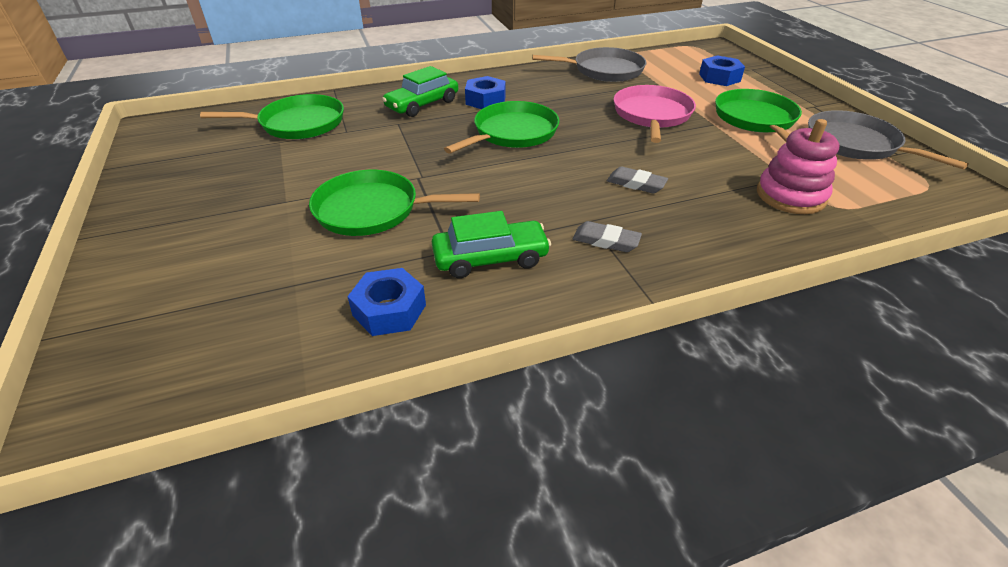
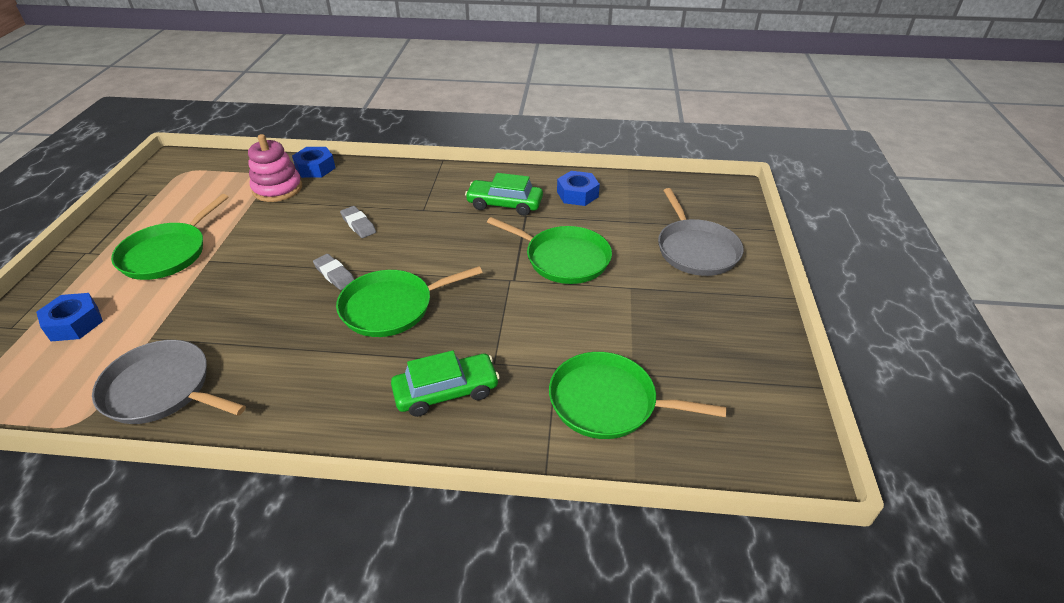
camera: 155 degrees left, 0 degrees up
blue nut [465,76,506,109] -> blue nut moved to [292,147,336,178]
grey eraser [572,221,642,252] -> grey eraser moved to [313,254,355,290]
pink pan [613,85,696,143] -> none
grey pan [808,110,969,169] -> grey pan moved to [658,188,743,276]

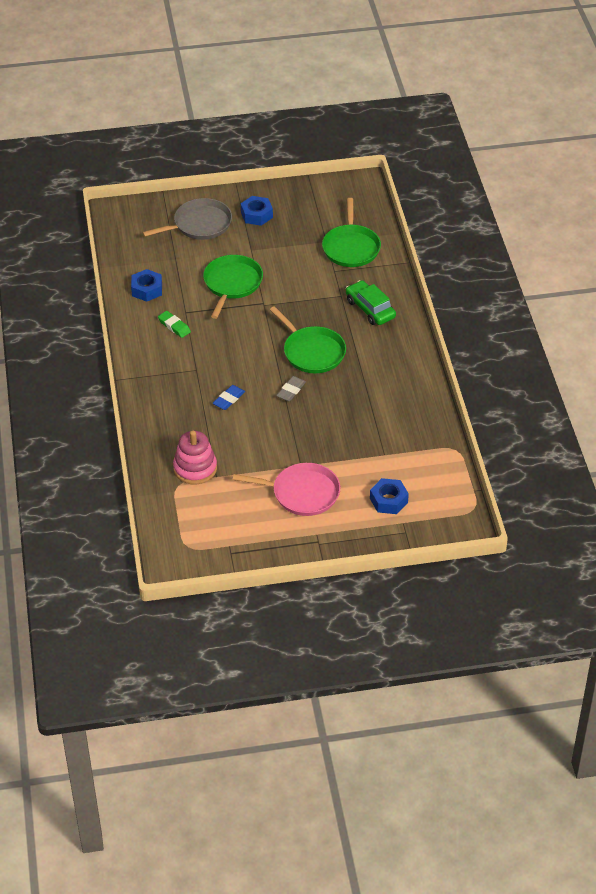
camera: 105 degrees left, 5 degrees up
grey pan [92,340,246,424] -> none
green pan [111,194,229,280] -> pink pan [233,463,340,516]
blue nut [292,147,336,178] -> blue nut moved to [241,196,273,226]
grey eraser [340,206,376,238] -> blue eraser [213,385,245,410]
green car [465,173,543,216] -> green eraser [158,311,191,338]

